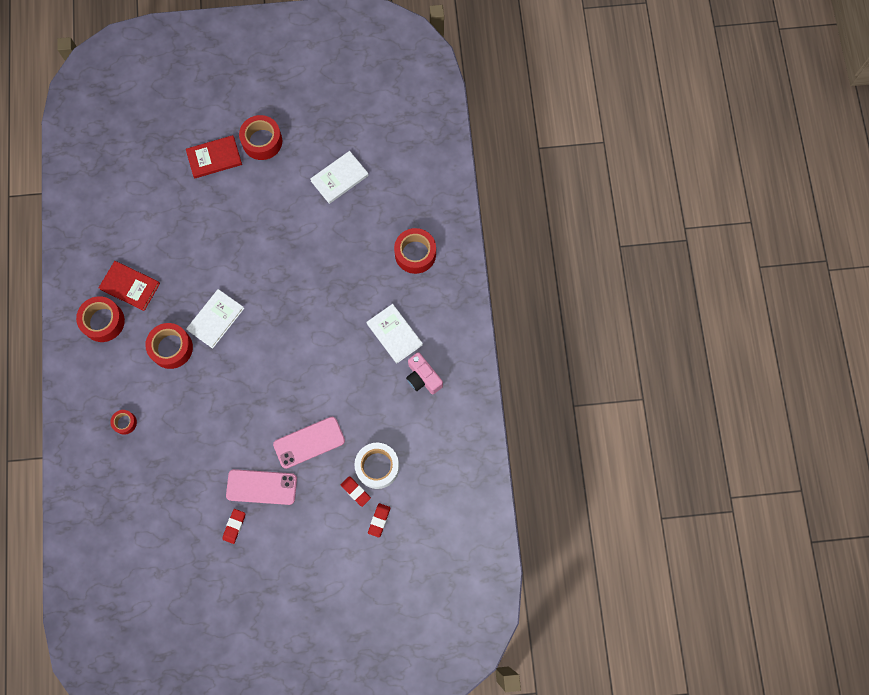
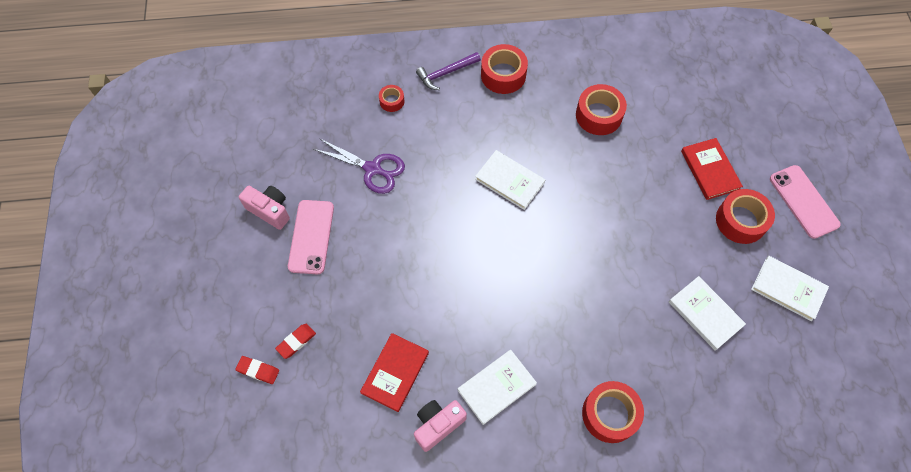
camera: 90 degrees right, 10 degrees down
red book [99,261,160,311] -> red book moved to [360,333,429,412]
red tape [145,323,193,369] -> red tape moved to [576,84,627,135]
red eraser [223,509,245,544] -> pink camera [239,186,290,230]
pink phone [273,417,345,469] -> pink phone moved to [770,165,841,239]
white tape [355,443,400,489] -> none
none -> purple scissors [313,138,405,194]
none -> purple hammer [416,52,481,90]
none -> white book [751,256,829,321]

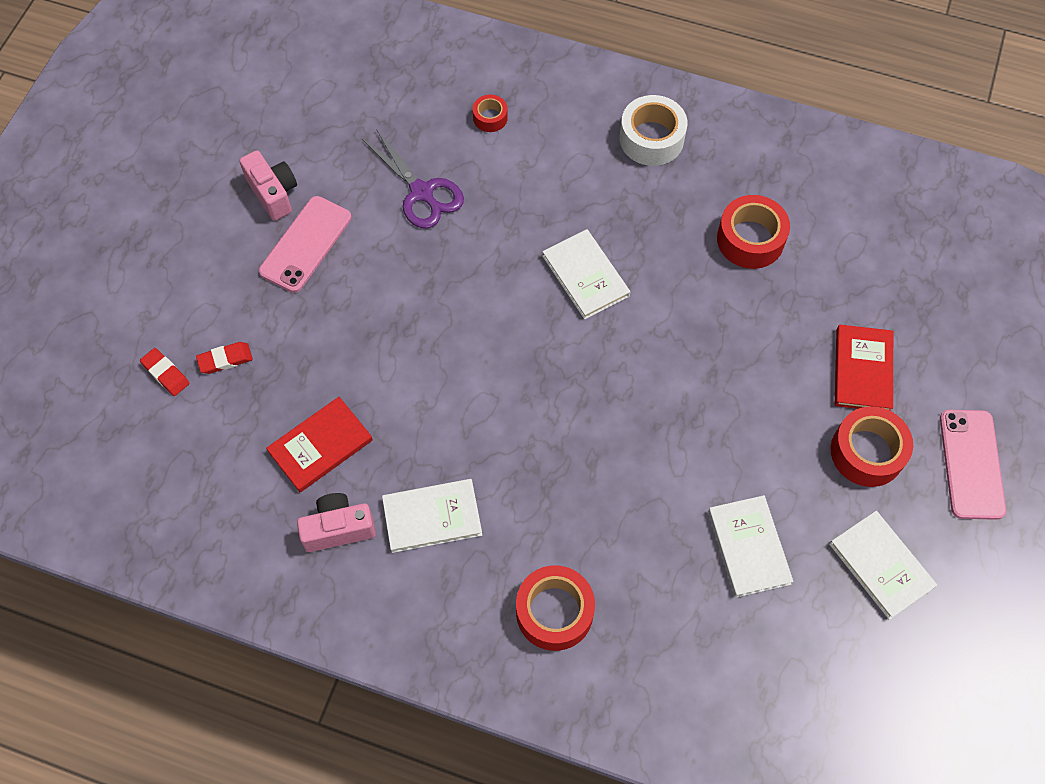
camera: 25 degrees right, 0 degrees up
purple hammer [416,52,481,90] -> none
red tape [481,44,528,94] -> white tape [620,95,688,166]

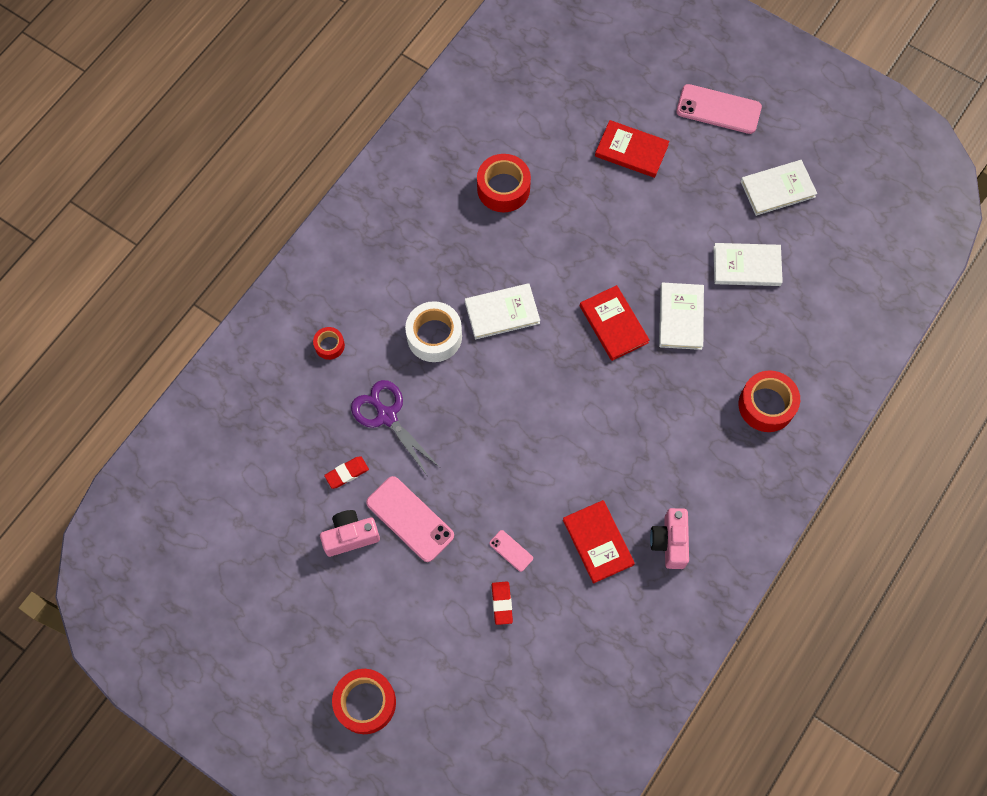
camera: 75 degrees left, 5 degrees up
red eraser [140,348,190,396] -> red eraser moved to [324,457,369,489]
purple scissors [362,129,464,229] -> purple scissors turned 105 degrees counterclockwise [351,380,439,475]
white book [382,479,482,553] -> white book moved to [659,282,704,350]
white tape [620,95,688,166] -> white tape moved to [405,301,462,362]
red tape [831,406,913,487] -> red tape moved to [332,669,396,734]
none -> pink phone [489,530,533,572]
none -> red book [580,285,650,361]

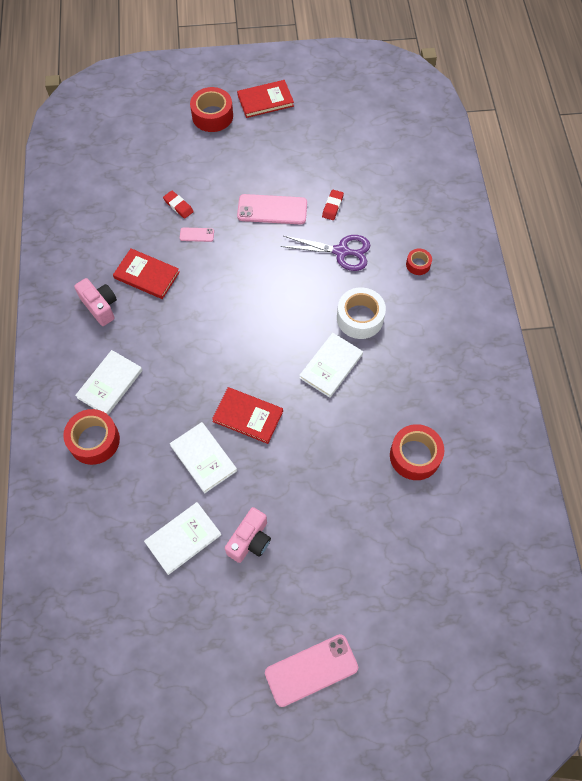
camera: 140 degrees right, 5 degrees down
pink camera [320,510,380,557] -> pink camera moved to [225,507,271,563]
red book [595,120,669,178] -> red book moved to [237,80,294,118]
white book [741,160,817,216] -> white book moved to [75,350,143,415]

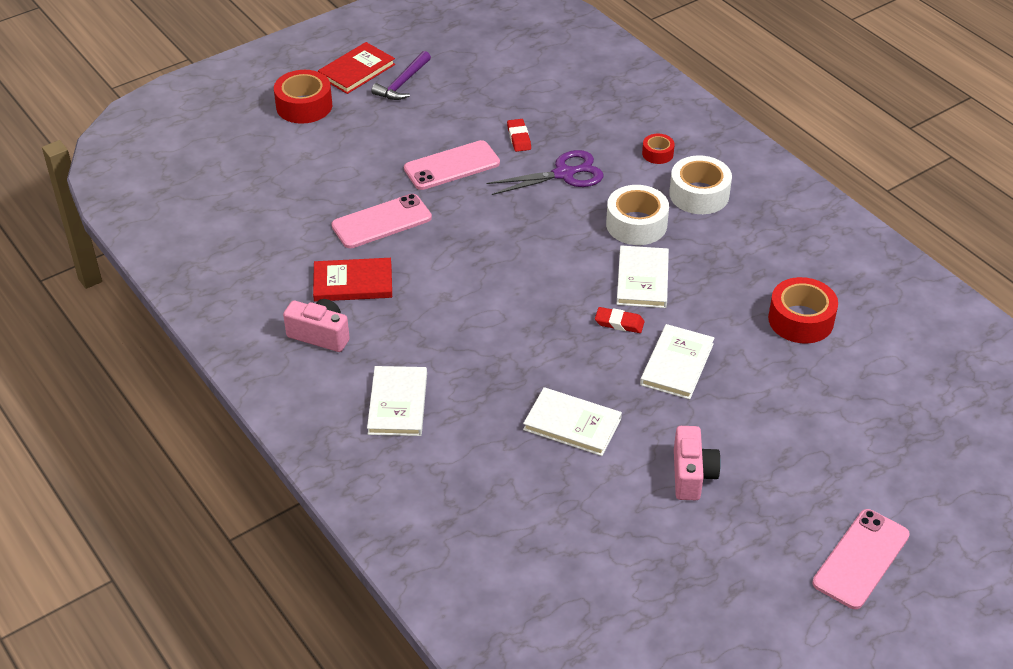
camera: 30 degrees left, 20 degrees down
red tape [63,409,120,465] -> none
white book [144,502,221,575] -> white book moved to [640,324,714,399]
red eraser [163,190,194,219] -> red eraser moved to [595,307,645,333]
pink phone [180,227,214,242] -> pink phone [331,194,432,248], size x2.06
red book [212,387,283,444] -> none
none -> purple hammer [371,51,431,100]
none -> white tape [669,156,732,214]

